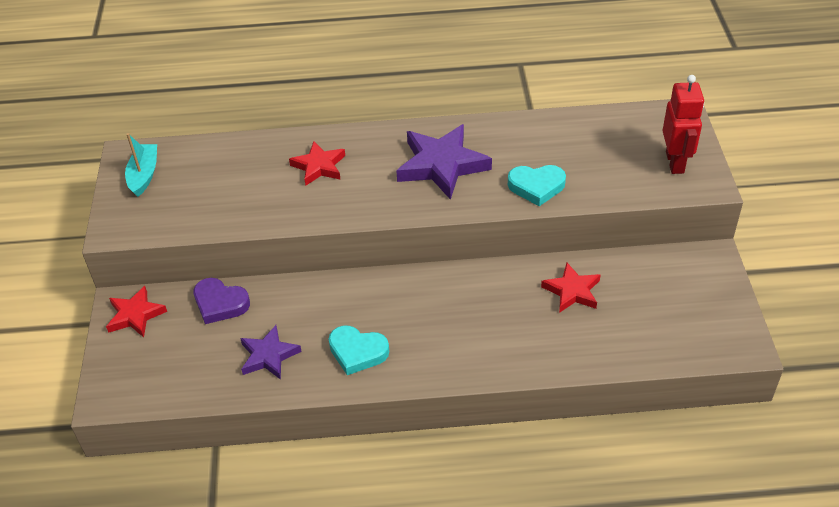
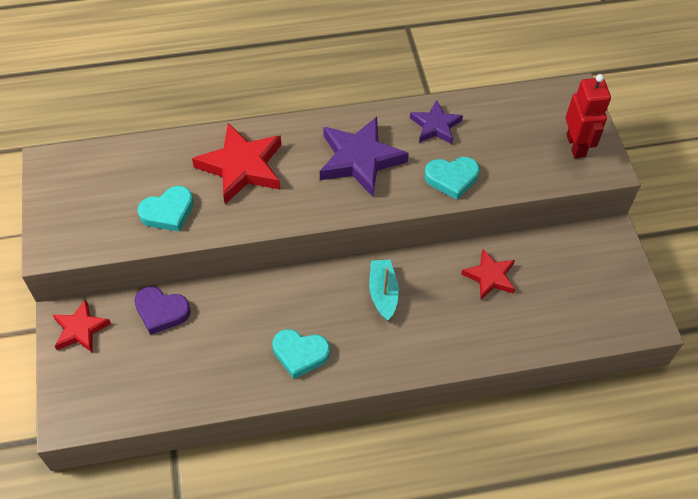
camera: 10 degrees left, 10 degrees up
turquoise boat [125,133,157,197] -> turquoise boat moved to [369,259,399,321]
purple star [240,325,302,380] -> purple star moved to [410,100,463,144]
red star [289,141,345,186] -> red star [192,123,281,204], size x1.67
none -> turquoise heart [138,186,194,232]

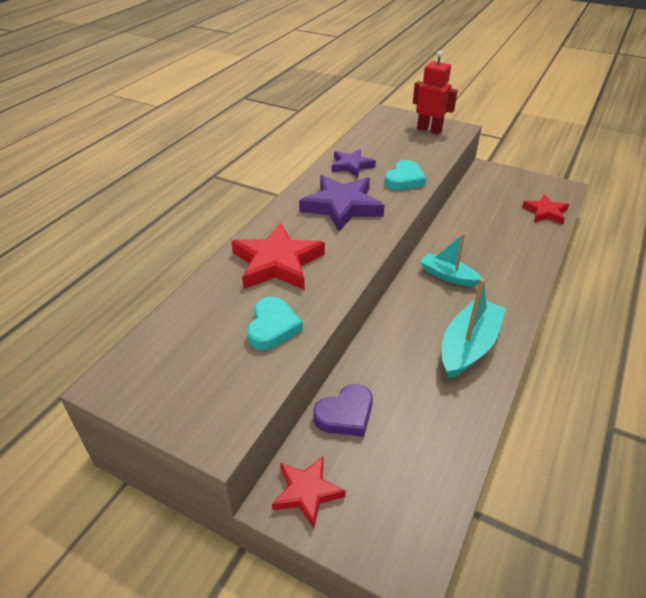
camera: 50 degrees left, 15 degrees down
turquoise heart [273,329,330,379] -> turquoise boat [442,278,506,378]
red star [461,249,515,299] -> red star moved to [522,194,569,225]

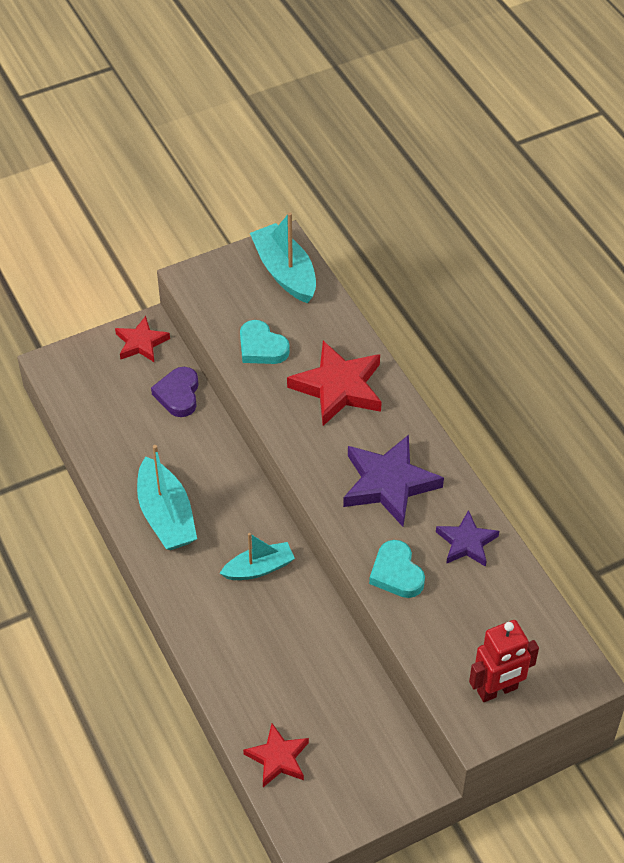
camera: 125 degrees right, 10 degrees up
none -> turquoise boat [250,212,316,303]

